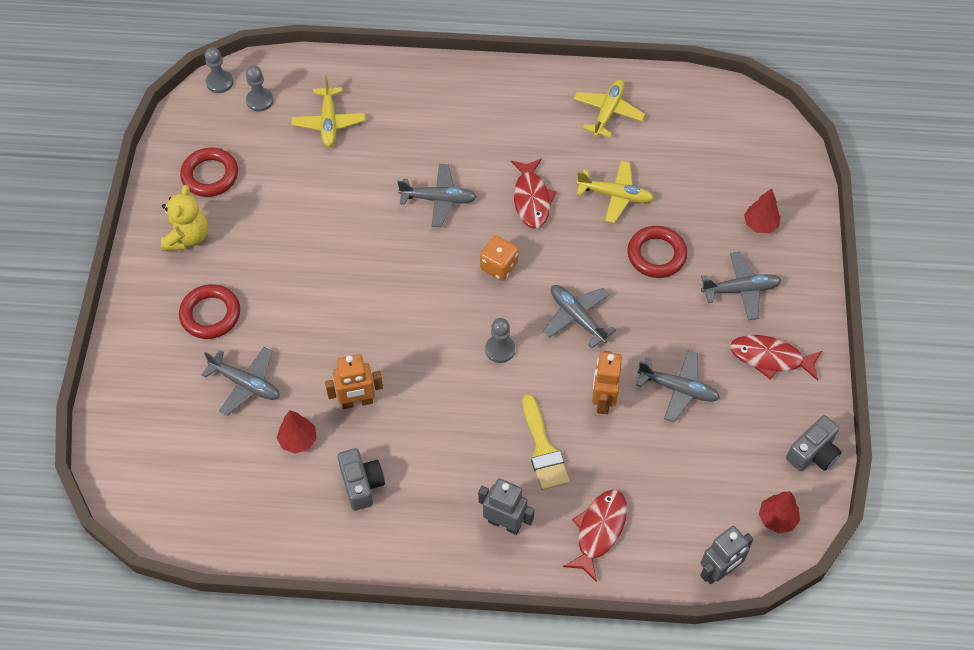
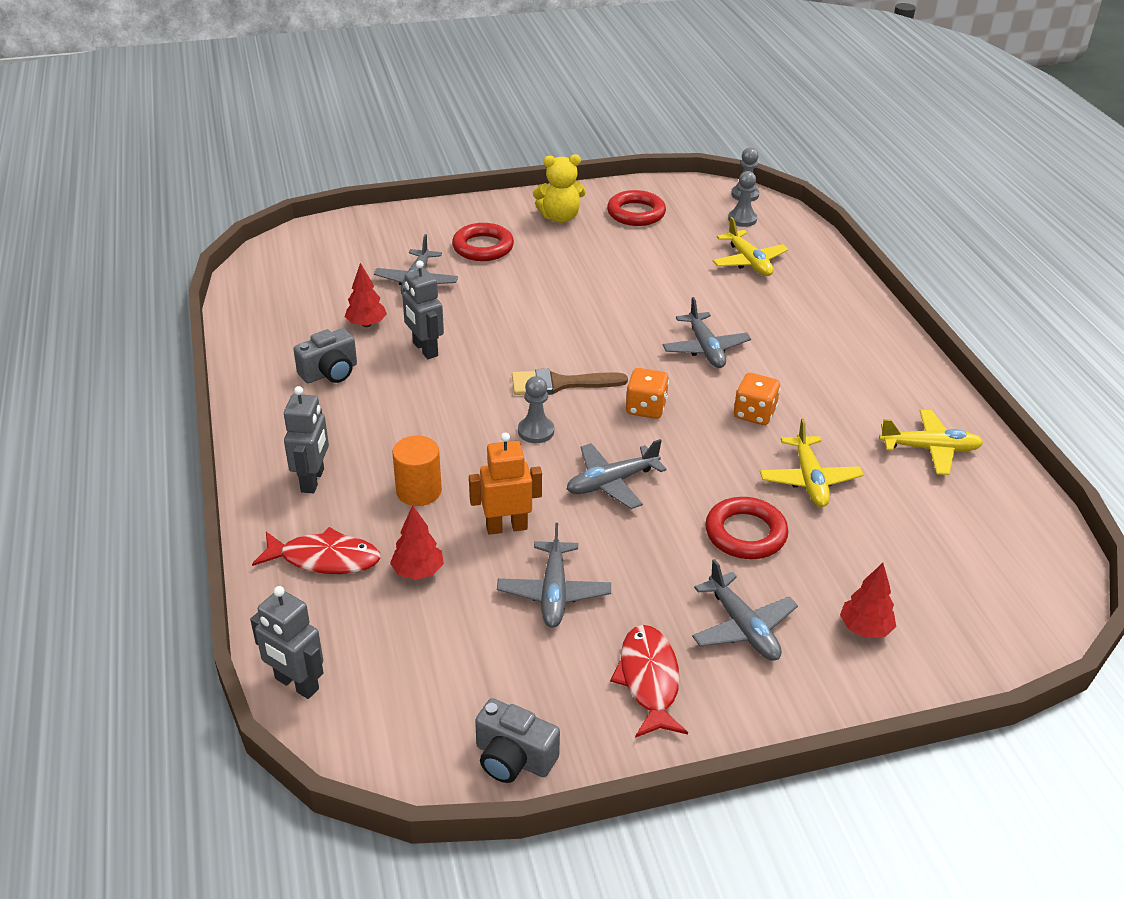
camera: 70 degrees right, 20 degrees down
yellow plane [292,76,365,147] -> yellow plane turned 90 degrees counterclockwise [713,217,788,276]
orange robot [325,354,383,409] -> grey robot [402,260,444,359]
red fish [511,158,557,229] -> orange dice [734,373,780,425]
yellow brush [522,394,570,490] -> orange cylinder [392,435,442,506]
grey plane [543,285,616,348] -> grey plane turned 150 degrees counterclockwise [567,439,667,509]
red tree [759,491,800,534] -> red tree moved to [390,505,444,580]
none -> brown brush [512,369,628,395]

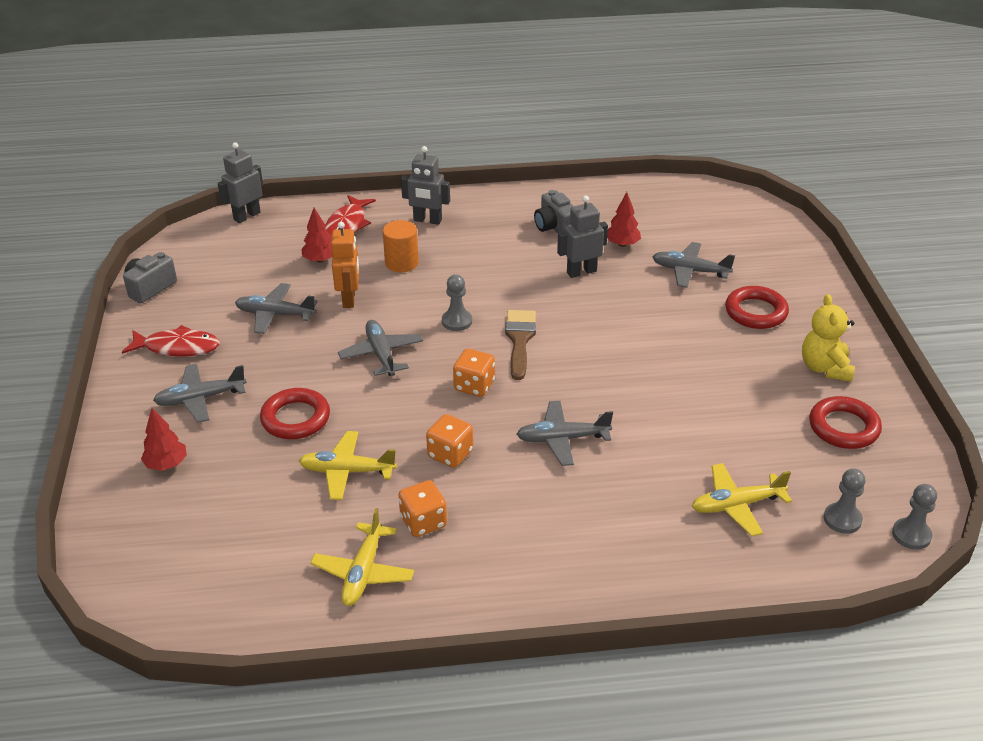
camera: 100 degrees right, 0 degrees up
none -> orange dice [398,480,447,537]

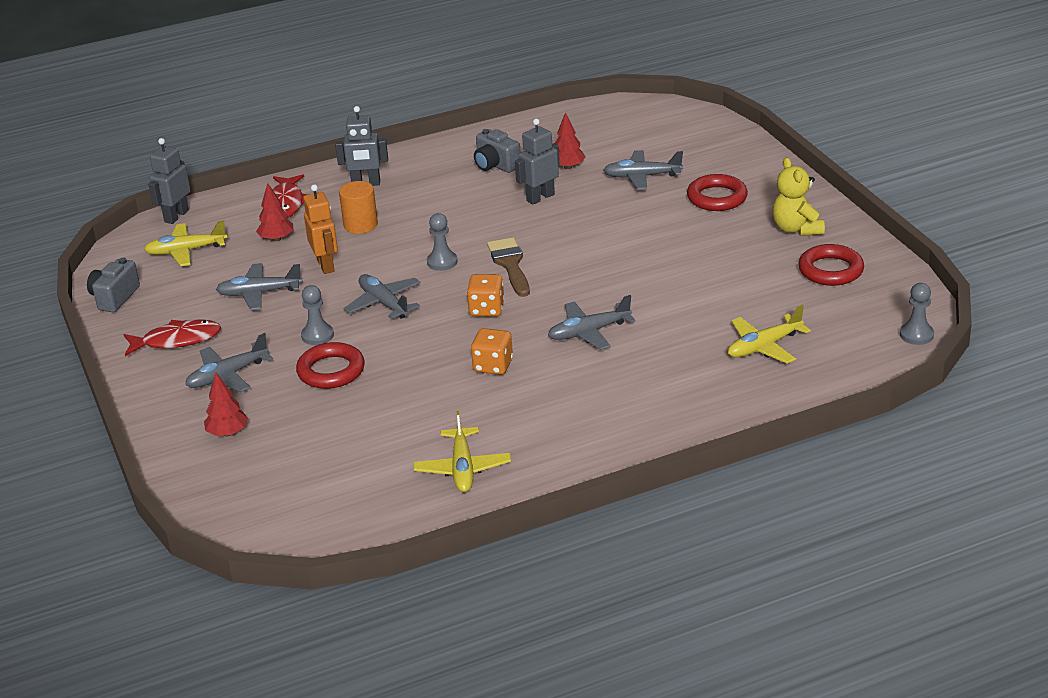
camera: 15 degrees left, 5 degrees down
yellow plane [299,431,397,500] -> yellow plane moved to [144,221,227,266]
orange dice [398,480,447,537] -> none
grey pawn [824,468,865,534] -> grey pawn moved to [301,285,334,345]

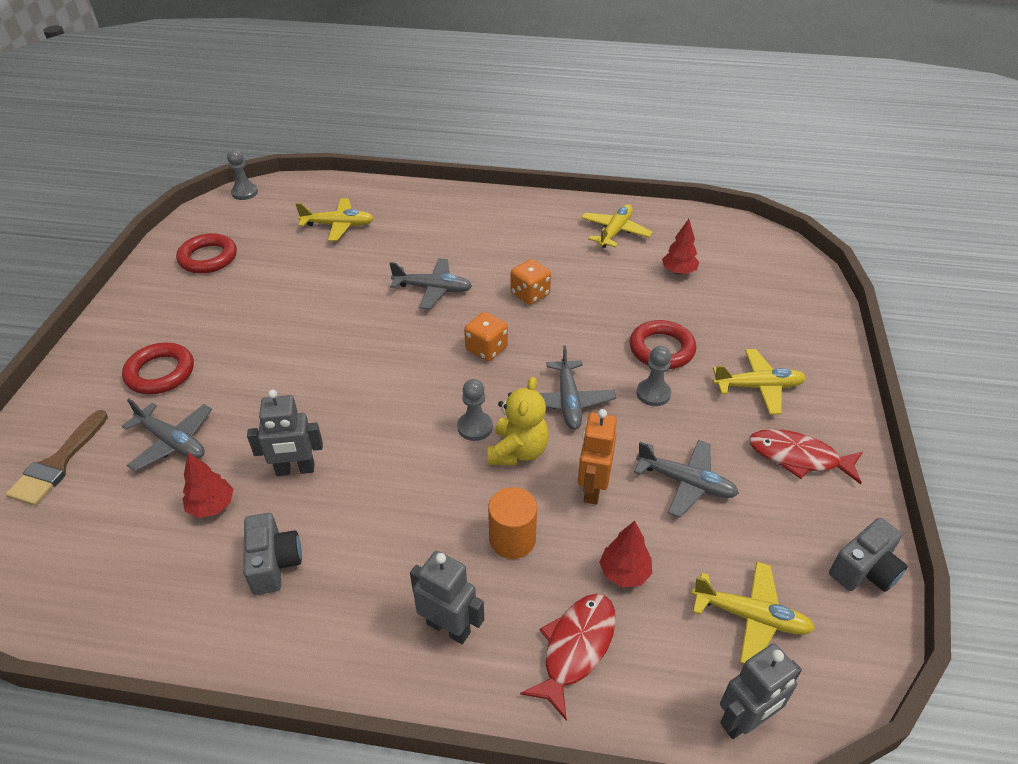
camera: 150 degrees left, 10 degrees up
grey plane [185,333,273,392] -> yellow plane [713,349,806,415]
red tree [204,373,248,436] -> red tree moved to [662,219,699,275]
brown brush [487,237,530,297] -> brown brush moved to [6,410,108,506]
yellow teddy bear [772,158,825,236] -> yellow teddy bear moved to [488,377,549,465]

